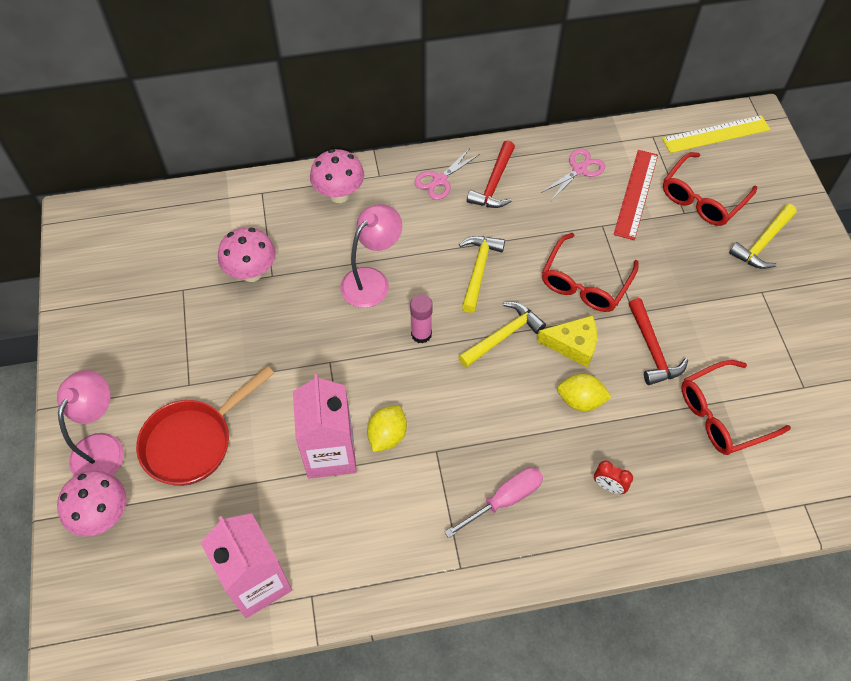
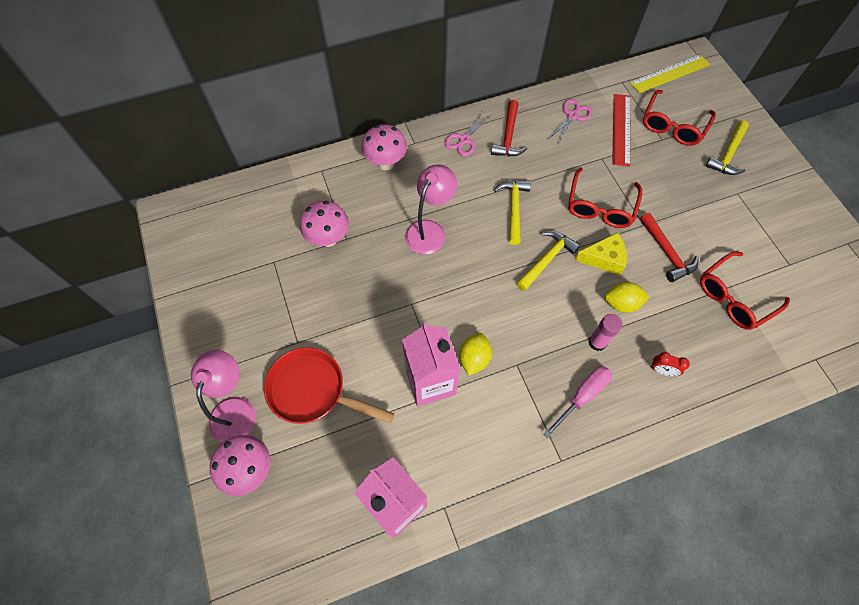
camera: 10 degrees left, 5 degrees up
red pan [136,366,274,486] -> red pan turned 75 degrees clockwise [264,347,395,424]
pink glue stick [410,294,433,344] -> pink glue stick moved to [588,314,622,351]

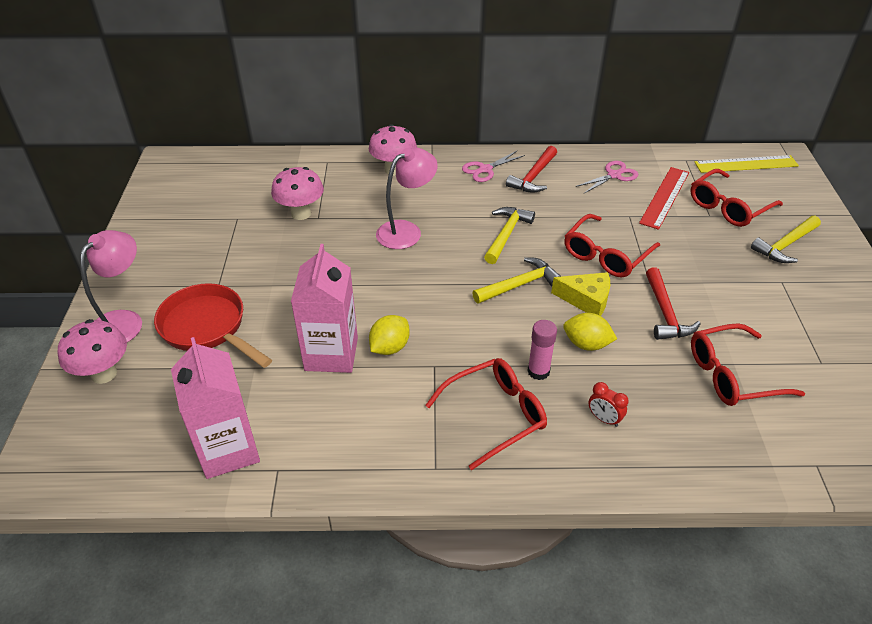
camera: 20 degrees right, 20 degrees down
pink screwdriver [543,366,612,438] -> red glasses [425,358,547,470]

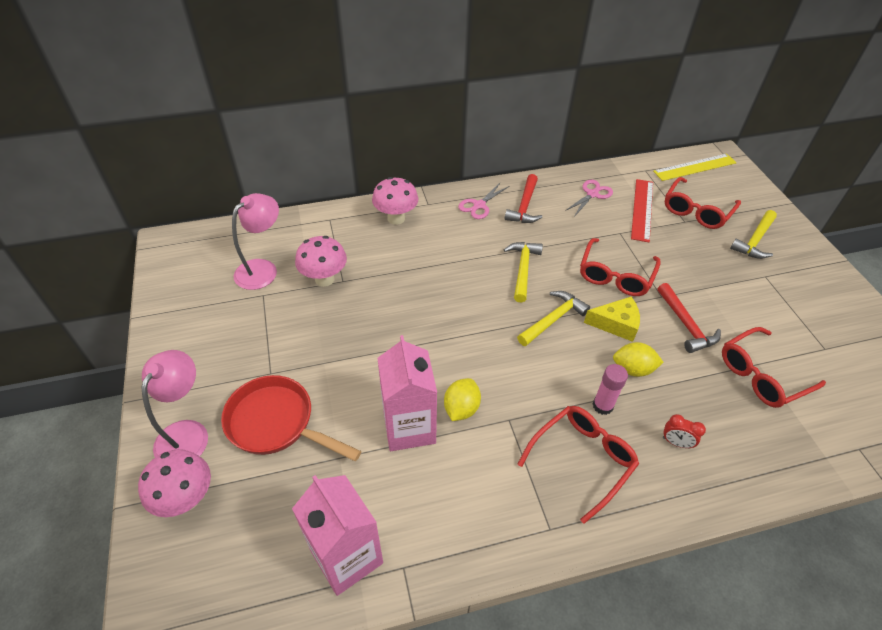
camera: 15 degrees left, 5 degrees up
pink lamp [376,148,438,249] -> pink lamp moved to [232,193,279,290]

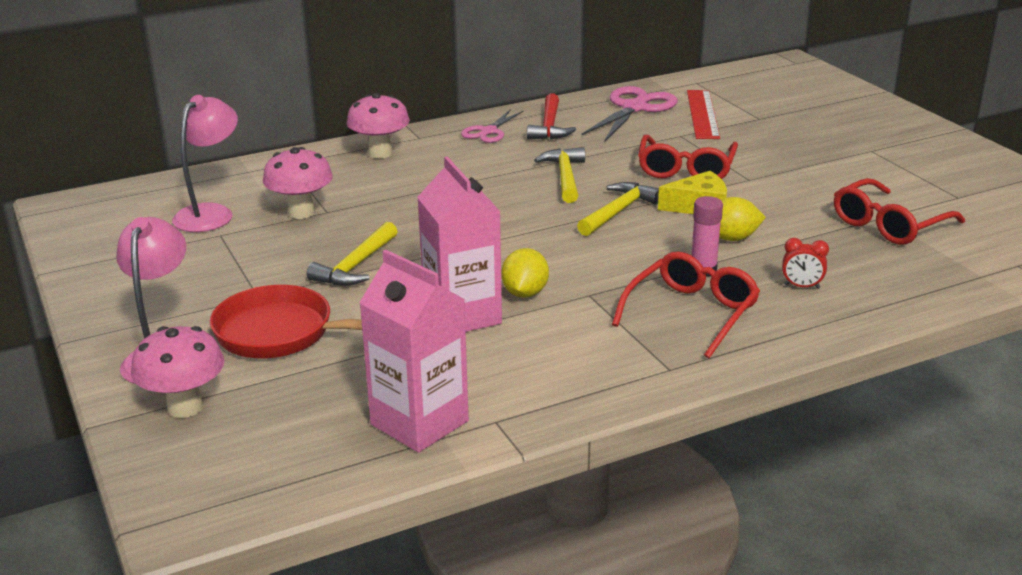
camera: 10 degrees left, 20 degrees down
pink scissors [565,180,613,215] -> pink scissors [581,86,678,141], size x1.65
yellow ruler [653,154,737,181] -> none
red hammer [657,283,721,353] -> none
red glasses [665,177,741,229] -> none
yellow hammer [730,210,777,259] -> yellow hammer moved to [307,222,398,286]

